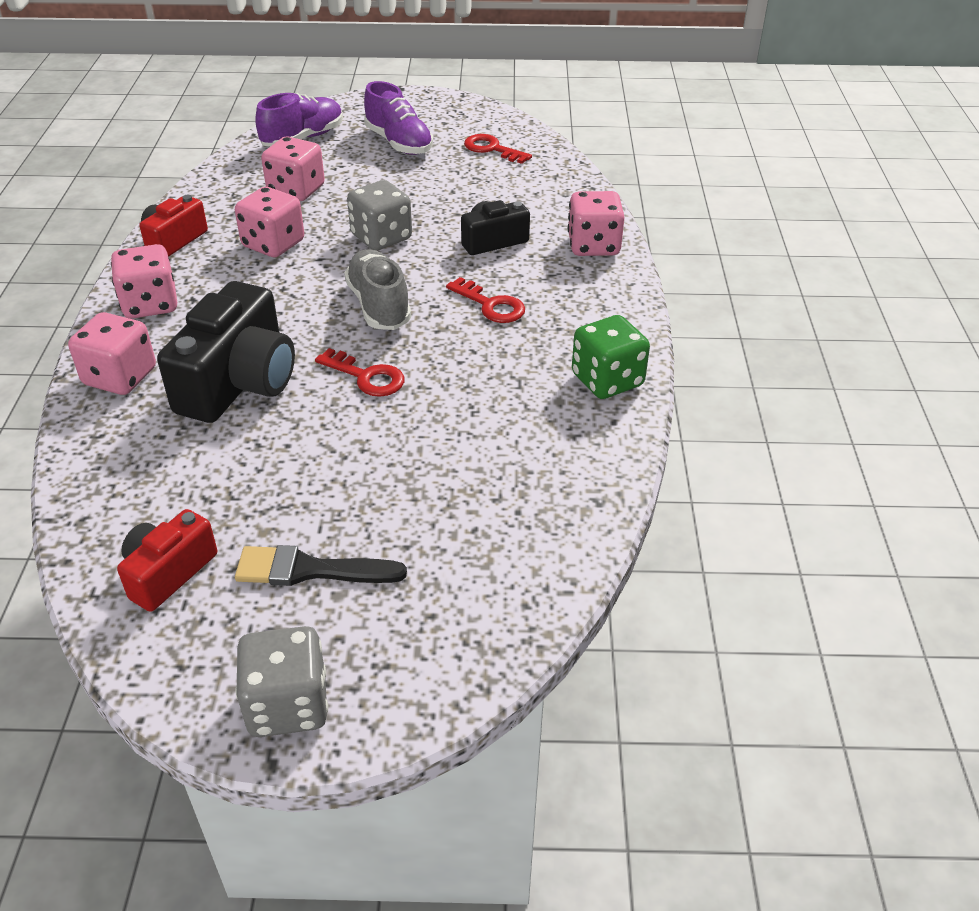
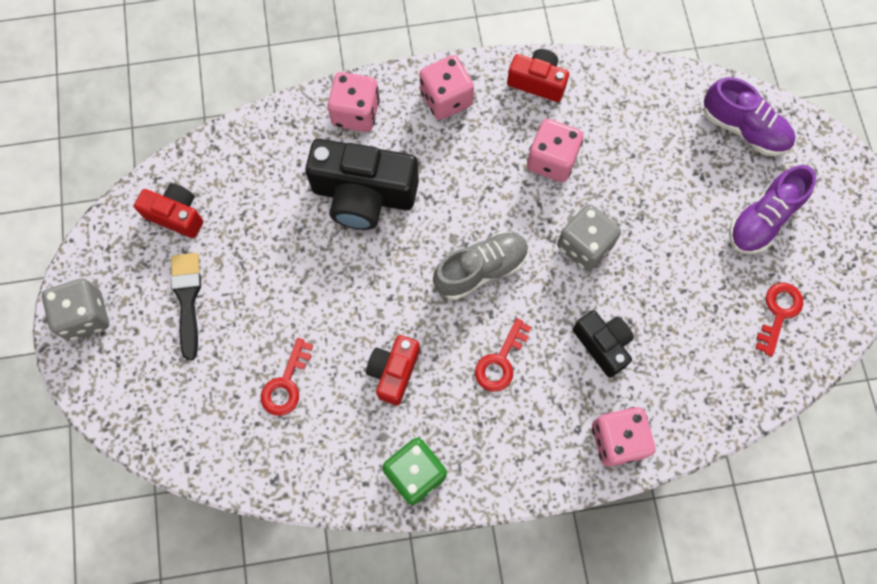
camera: 80 degrees right, 30 degrees up
pink dice [261,137,325,201] -> none
red key [315,348,405,397] -> red key moved to [261,338,313,416]
none -> red camera [366,335,420,405]

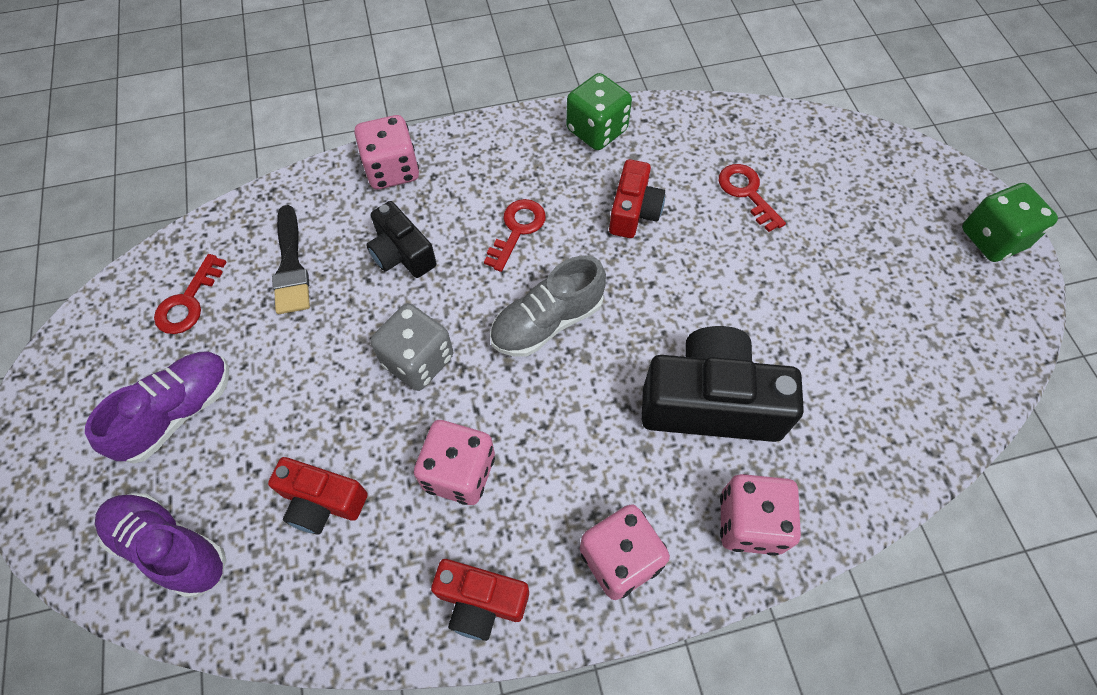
camera: 175 degrees right, 10 degrees down
grey dice [42,278,109,341] -> green dice [962,183,1058,262]
red camera [134,183,203,238] -> red camera moved to [268,457,368,535]
black brush [171,253,201,360] -> black brush moved to [272,205,310,314]
red key [261,338,313,416] -> red key turned 45 degrees counterclockwise [719,164,786,232]

